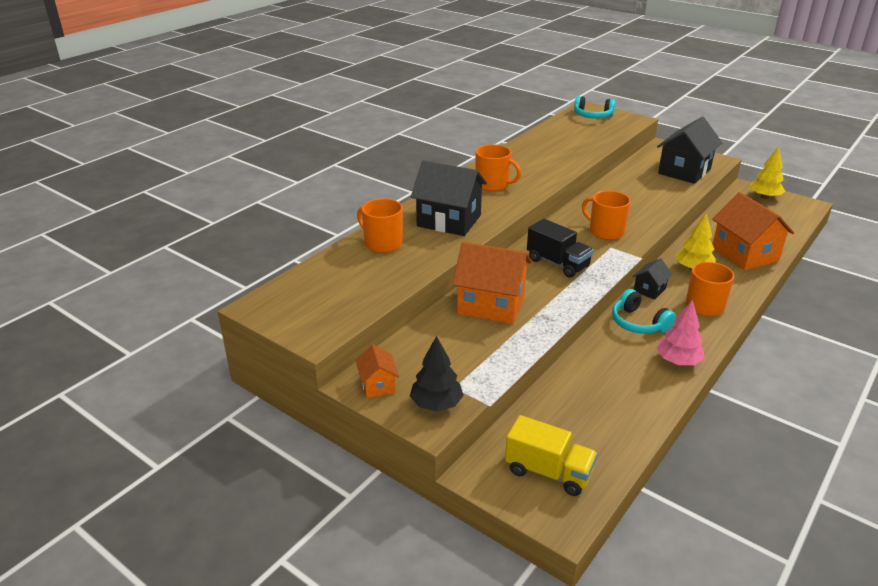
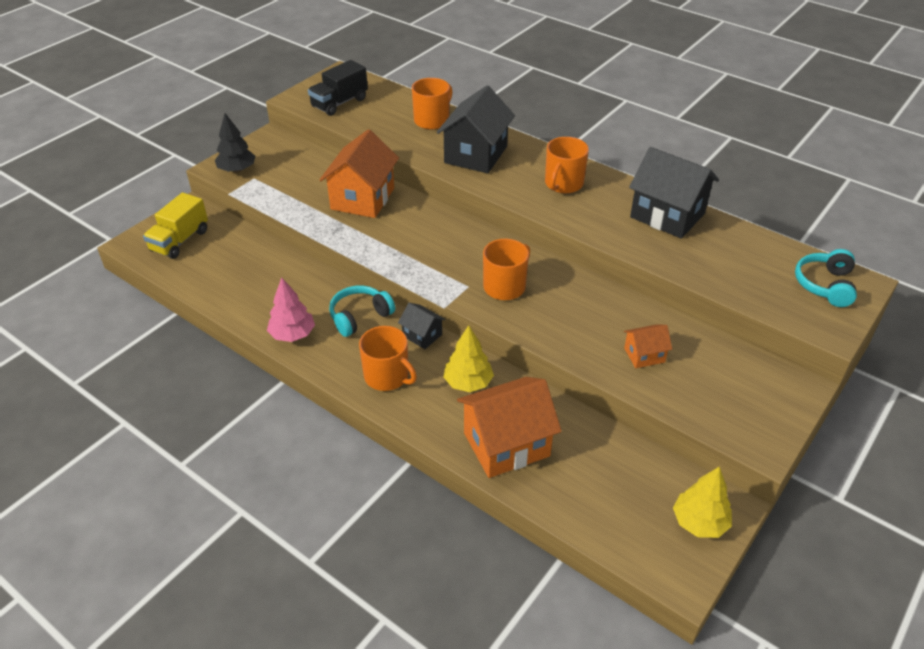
camera: 90 degrees right, 10 degrees up
orange house [356,344,399,398] -> orange house moved to [624,324,672,368]
black truck [527,219,593,278] -> black truck moved to [308,60,368,116]
black house [657,117,722,184] -> black house moved to [629,147,719,239]

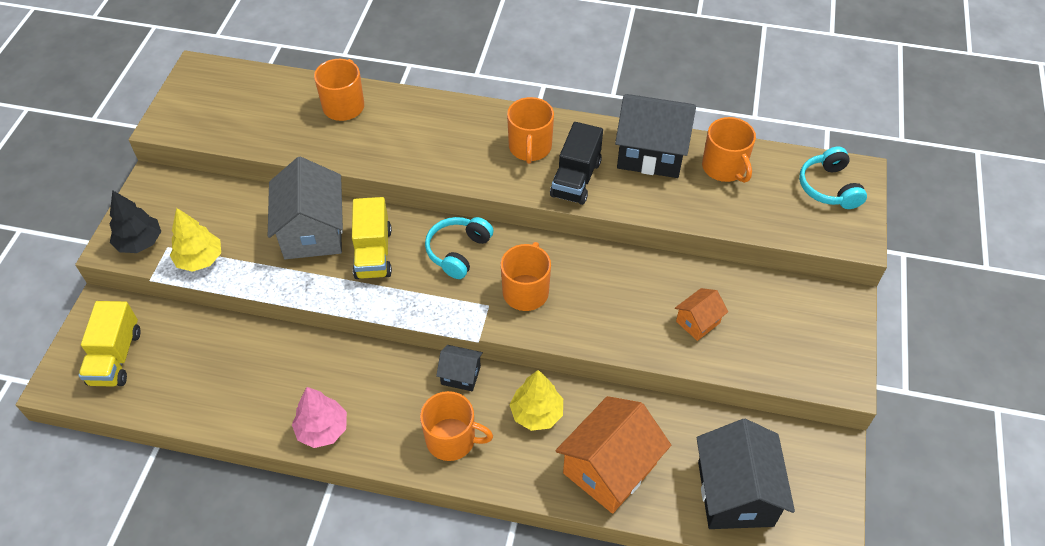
camera: 25 degrees left, 10 degrees up
black truck [308,60,368,116] -> black truck moved to [550,122,603,205]
orange house [319,129,399,218] -> grey house [268,157,343,259]
turquoise headphones [329,285,395,337] -> turquoise headphones moved to [425,217,494,279]
black house [437,85,515,173] -> black house moved to [697,419,795,529]
yellow tree [673,467,732,538] -> yellow tree moved to [170,208,221,272]
none -> yellow truck [352,197,392,279]
none -> orange mug [702,117,756,183]

